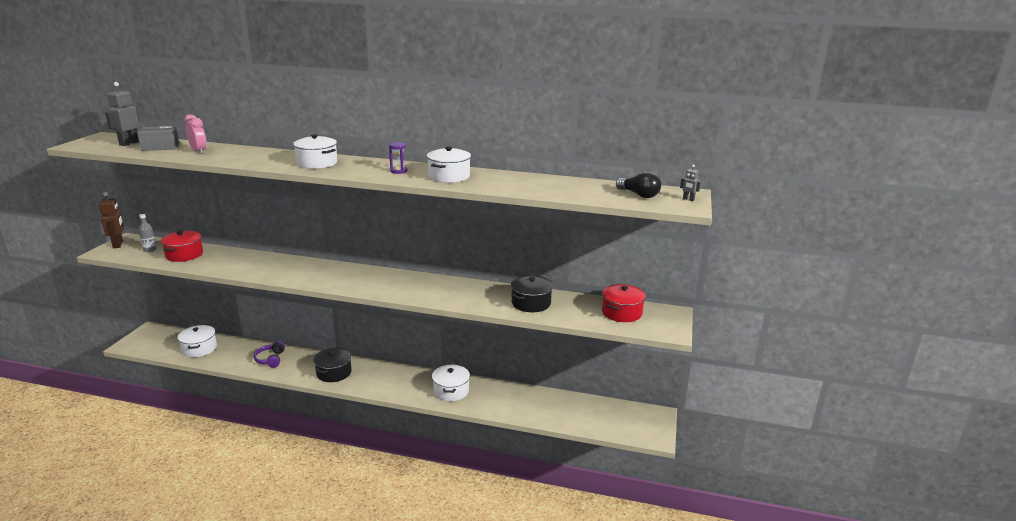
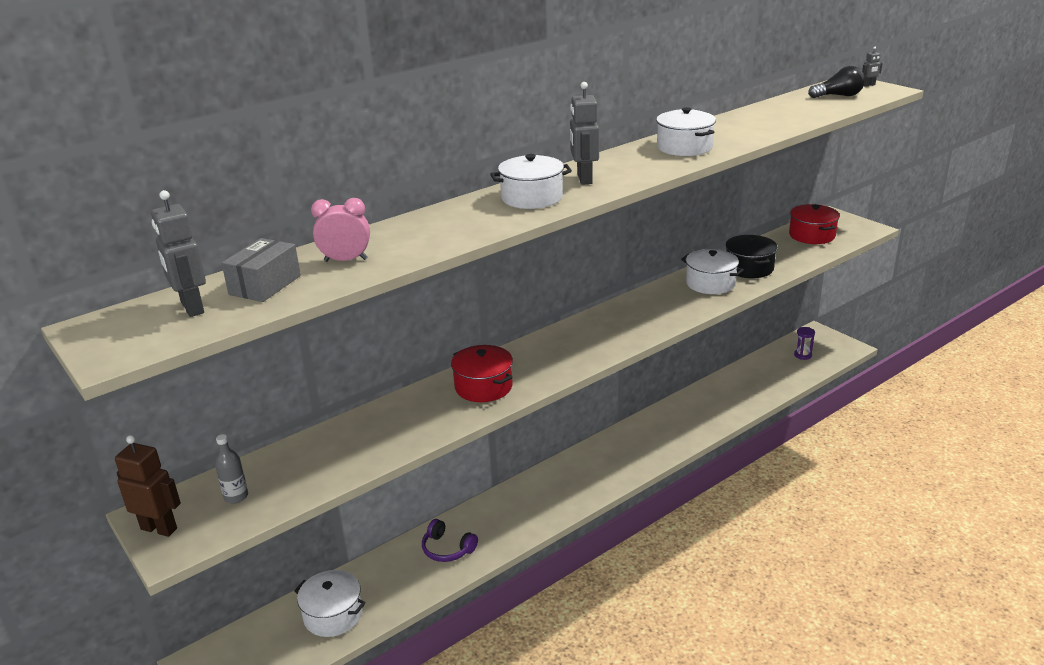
camera: 50 degrees left, 5 degrees up
red pot [161,231,203,262] -> red pot moved to [451,345,513,402]
black pot [314,348,352,382] -> none
purple hourglass [389,142,407,174] -> purple hourglass moved to [794,327,815,360]
white pot [432,365,470,401] -> white pot moved to [681,249,744,294]
none -> grey robot [570,82,599,185]

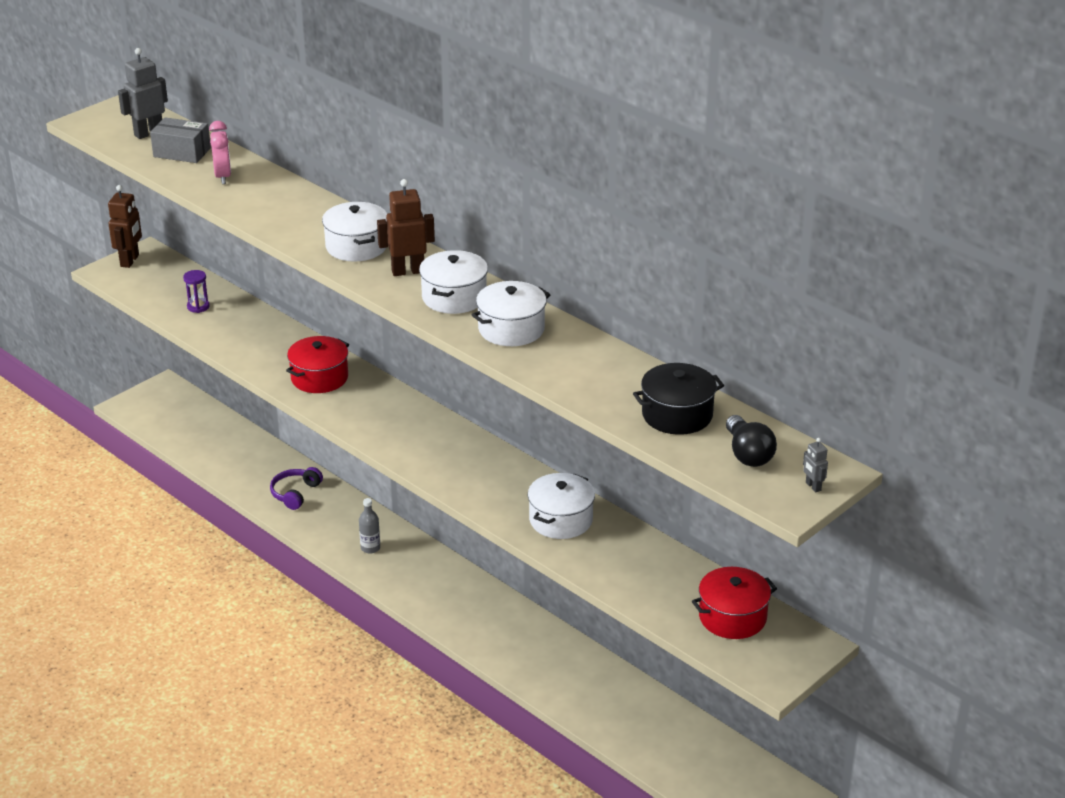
camera: 80 degrees right, 5 degrees up
grey bottle [215,434,248,503] -> grey bottle moved to [359,498,380,554]
white pot [294,570,366,637] -> white pot moved to [419,250,488,314]
grey robot [570,82,599,185] -> brown robot [377,179,435,276]
black pot [725,235,778,278] -> black pot moved to [633,363,724,435]
purple hourglass [794,327,815,360] -> purple hourglass moved to [183,270,210,313]

